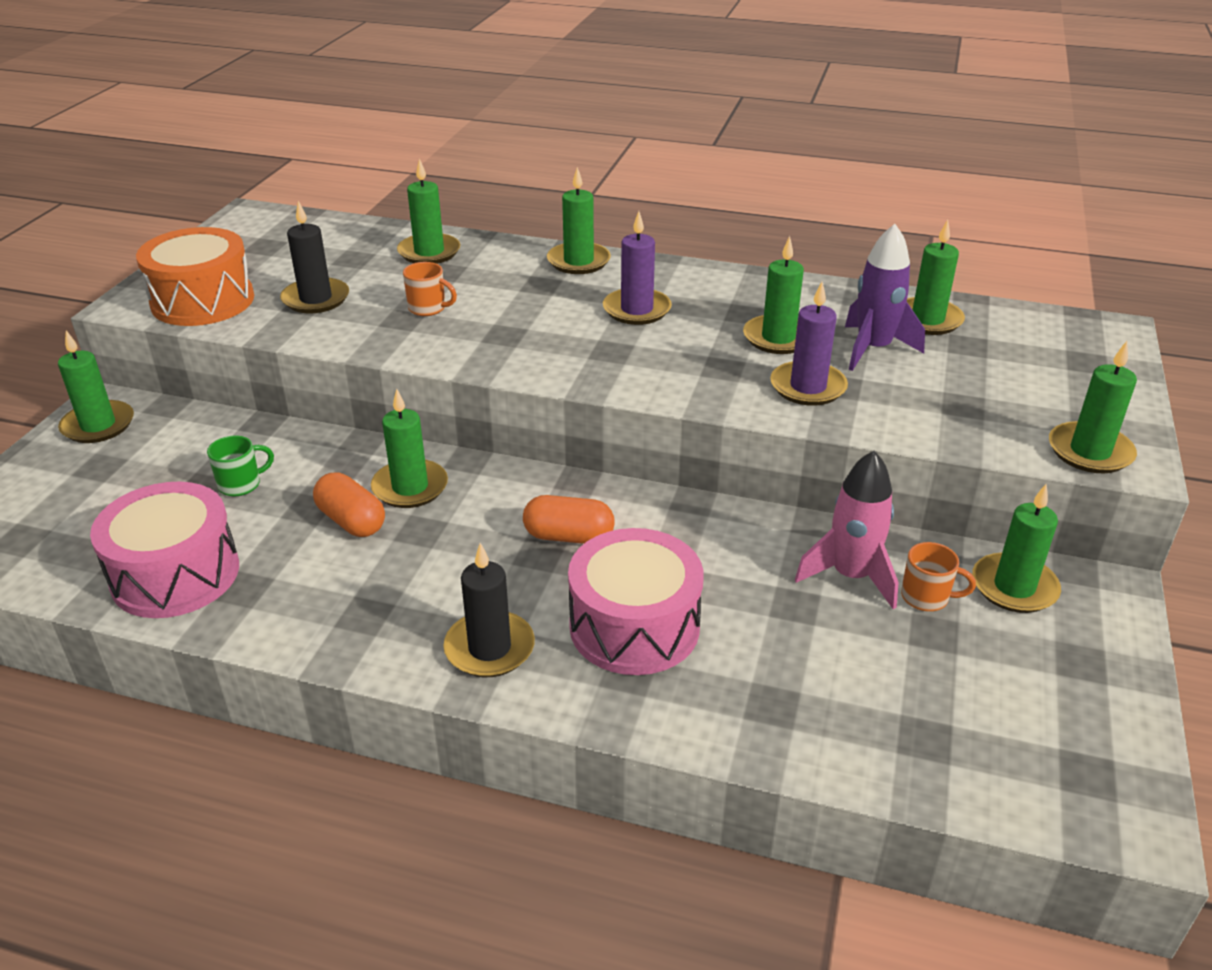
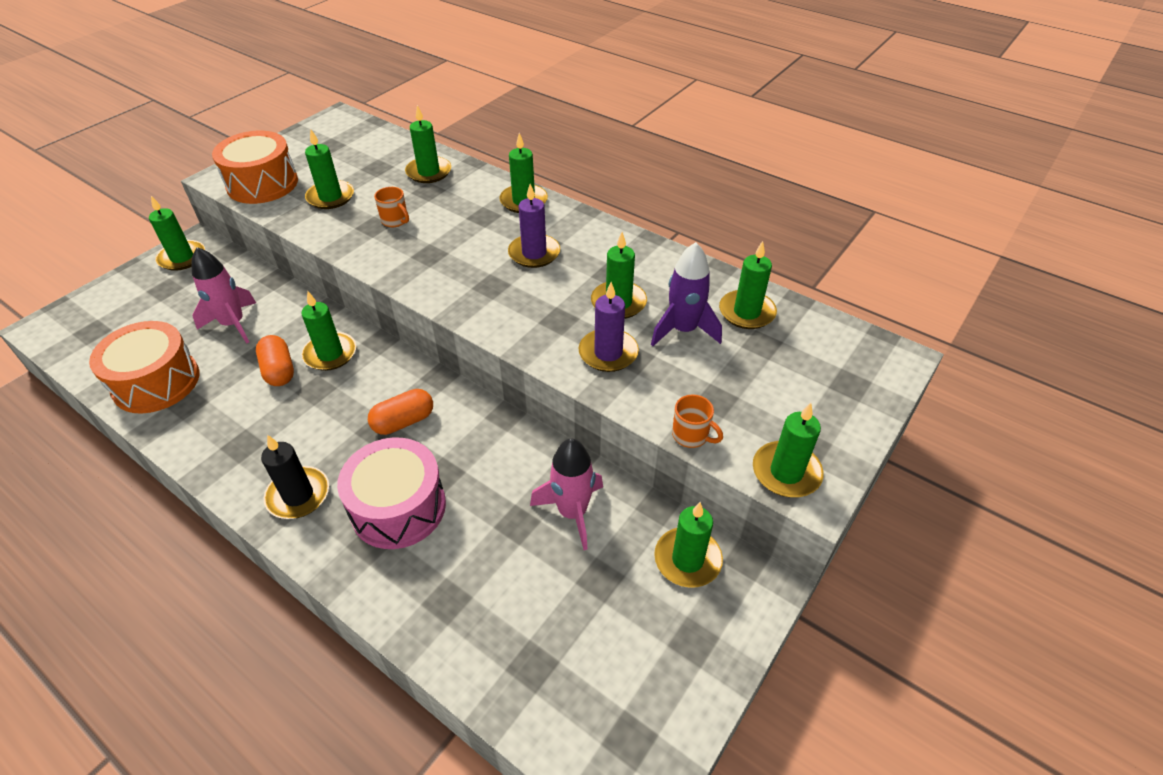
camera: 20 degrees right, 10 degrees up
pink drum [90,482,239,618] -> orange drum [89,321,200,414]
green mug [207,436,274,496] -> pink rocket [191,247,256,344]
black candle [280,201,349,314] -> green candle [305,129,354,209]
orange capsule [523,495,614,544] -> orange capsule turned 60 degrees counterclockwise [368,389,433,435]
orange mug [901,542,976,611] -> orange mug moved to [672,395,723,448]

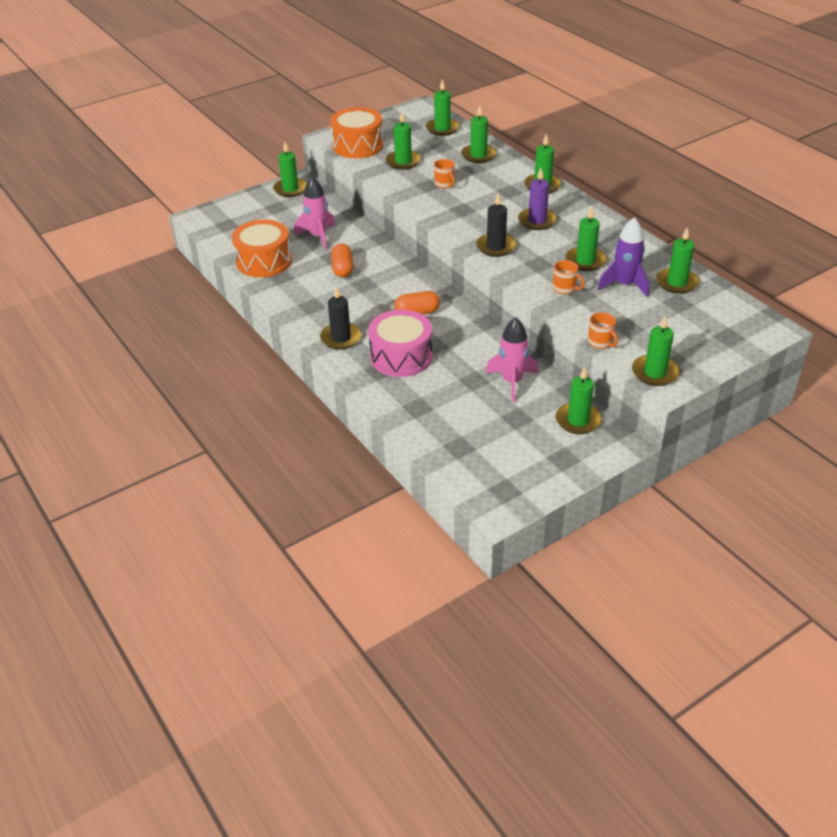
camera: 20 degrees right, 5 degrees down
green candle [301,291,356,371] -> green candle moved to [426,79,460,136]
purple candle [579,282,639,372] -> orange mug [553,260,585,294]
none -> black candle [476,193,516,257]

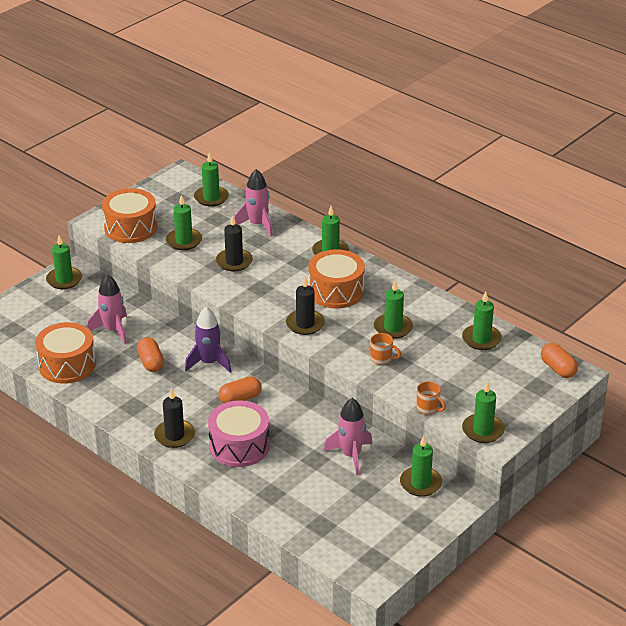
camera: 15 degrees left, 5 degrees down
orange mug [434,159,455,189] -> black candle [216,215,253,271]
green candle [461,105,496,163] -> pink rocket [234,169,273,236]
purple candle [518,168,557,230] -> orange drum [309,249,365,308]
purple rocket [597,217,649,298] -> purple rocket moved to [185,307,232,372]
none -> orange capsule [541,343,578,378]

